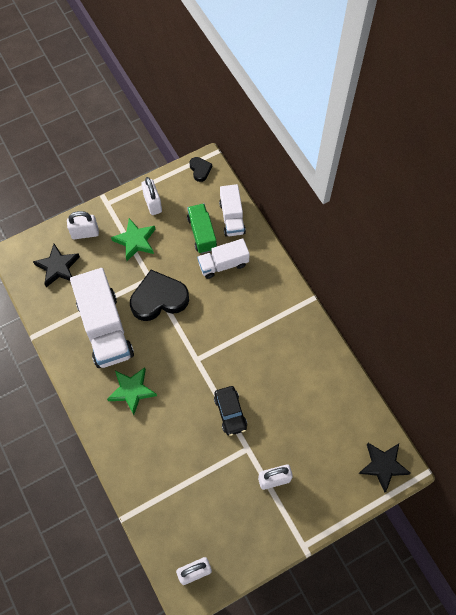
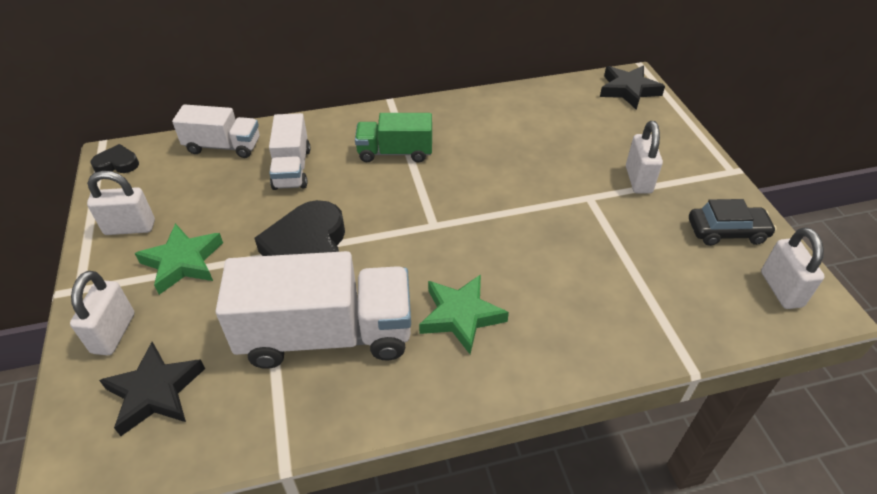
camera: 75 degrees left, 20 degrees down
green truck [187,203,217,254] -> green truck moved to [355,113,432,163]
black car [214,386,247,436] -> black car moved to [689,199,776,246]

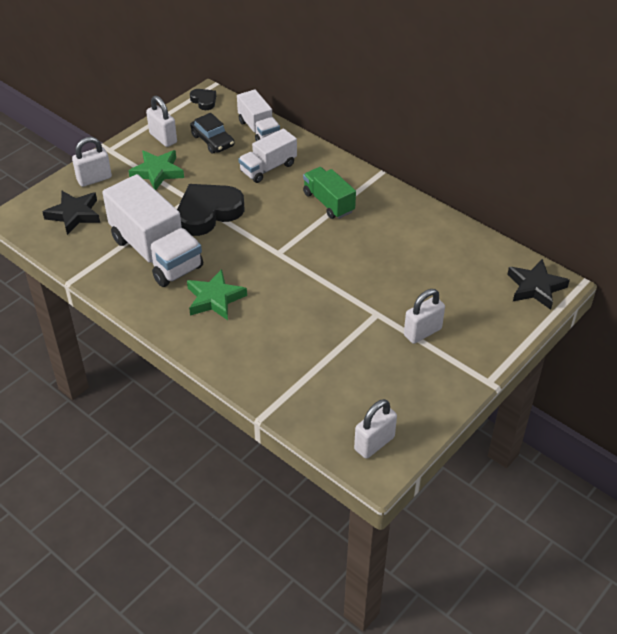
camera: 55 degrees right, 0 degrees up
black car [689,199,776,246] -> black car moved to [190,113,234,154]

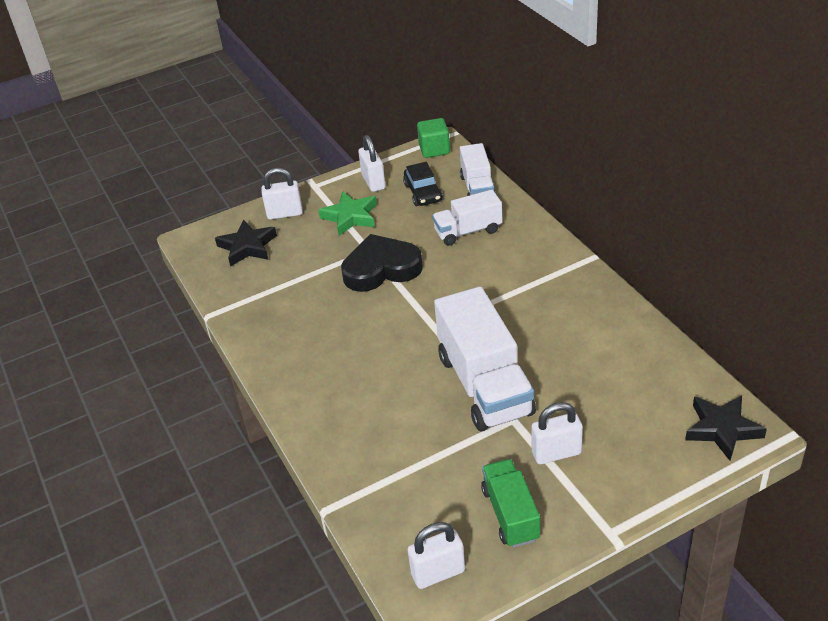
camera: 25 degrees right, 5 degrees down
white truck [102,174,203,287] -> white truck moved to [434,287,536,431]
green star [187,269,247,320] -> none
black heart [190,89,216,110] -> green cube [417,118,450,158]
green truck [303,167,356,219] -> green truck moved to [481,459,540,548]

